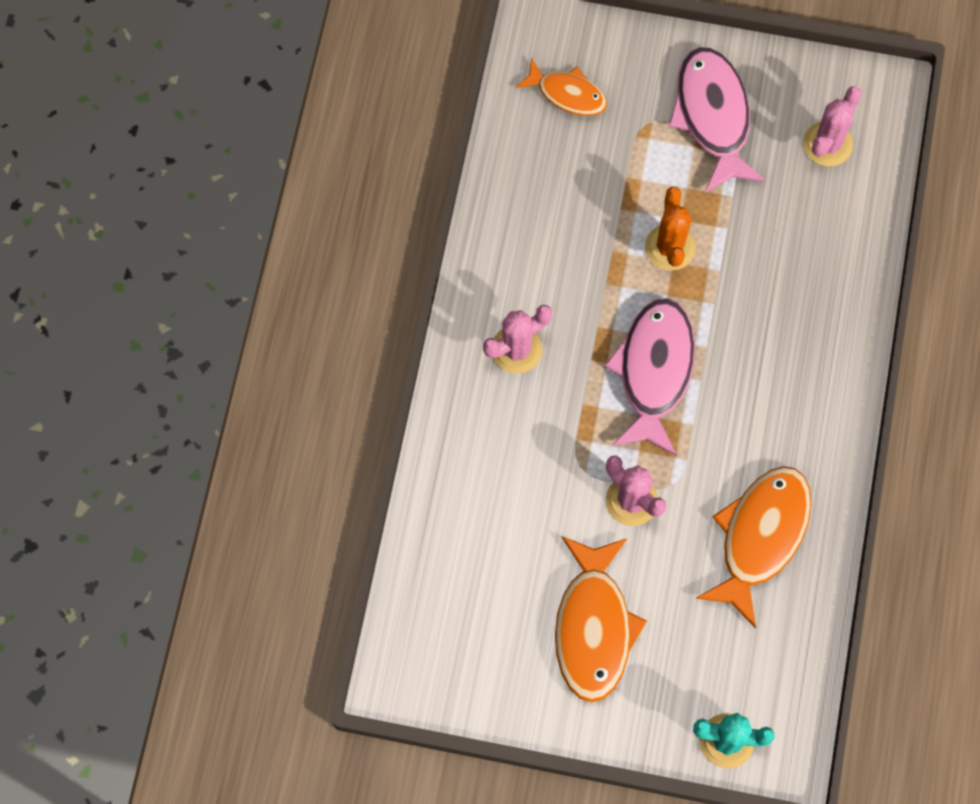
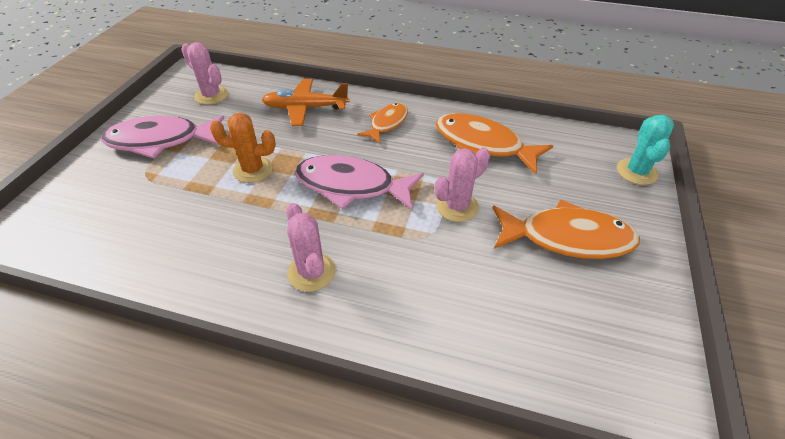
camera: 85 degrees left, 25 degrees down
orange fish [515,58,607,116] -> orange fish moved to [357,103,408,144]
none -> orange plane [262,79,349,126]

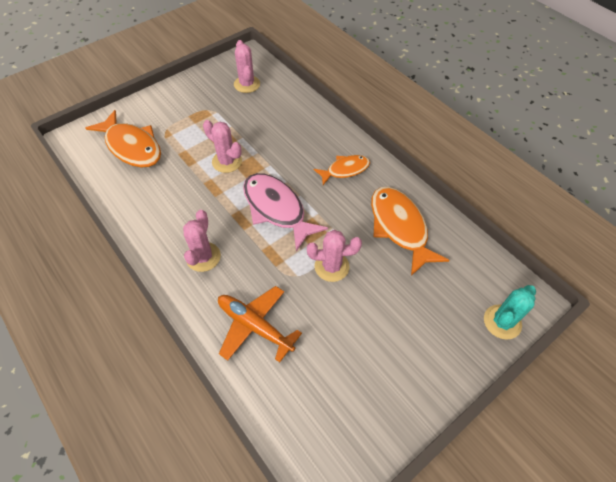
camera: 35 degrees right, 10 degrees up
pink fish [101,115,224,158] -> none
orange cactus [210,113,276,183] -> pink cactus [203,120,242,173]
orange plane [262,79,349,126] -> orange plane moved to [218,286,302,362]
orange fish [493,199,640,259] -> orange fish moved to [85,110,161,168]

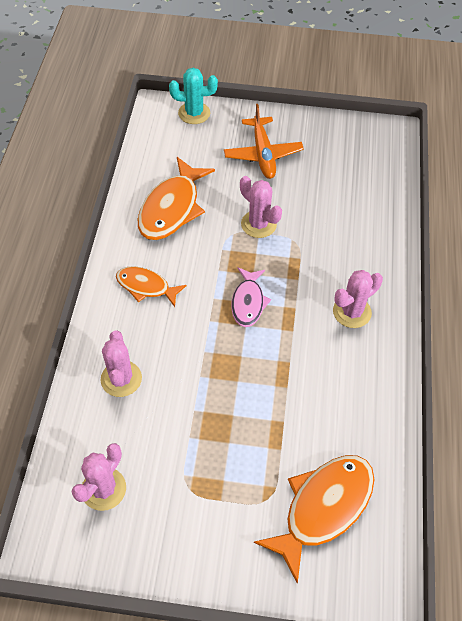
camera: 135 degrees left, 0 degrees up
orange fish [85,110,161,168] -> orange fish turned 45 degrees clockwise [254,455,374,584]
pink cactus [203,120,242,173] -> pink cactus moved to [101,330,142,397]
orange plane [218,286,302,362] -> orange plane moved to [224,104,304,179]
pink fish [243,173,328,251] -> pink fish [231,267,271,327], size x0.60

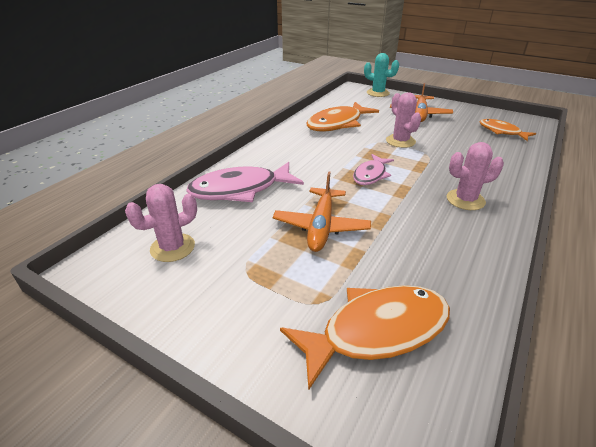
camera: 25 degrees right, 20 degrees down
pink cactus [101,330,142,397] -> pink fish [186,162,304,202]
orange fish [116,266,187,307] -> orange fish moved to [480,119,536,141]
none -> orange plane [273,171,371,252]

